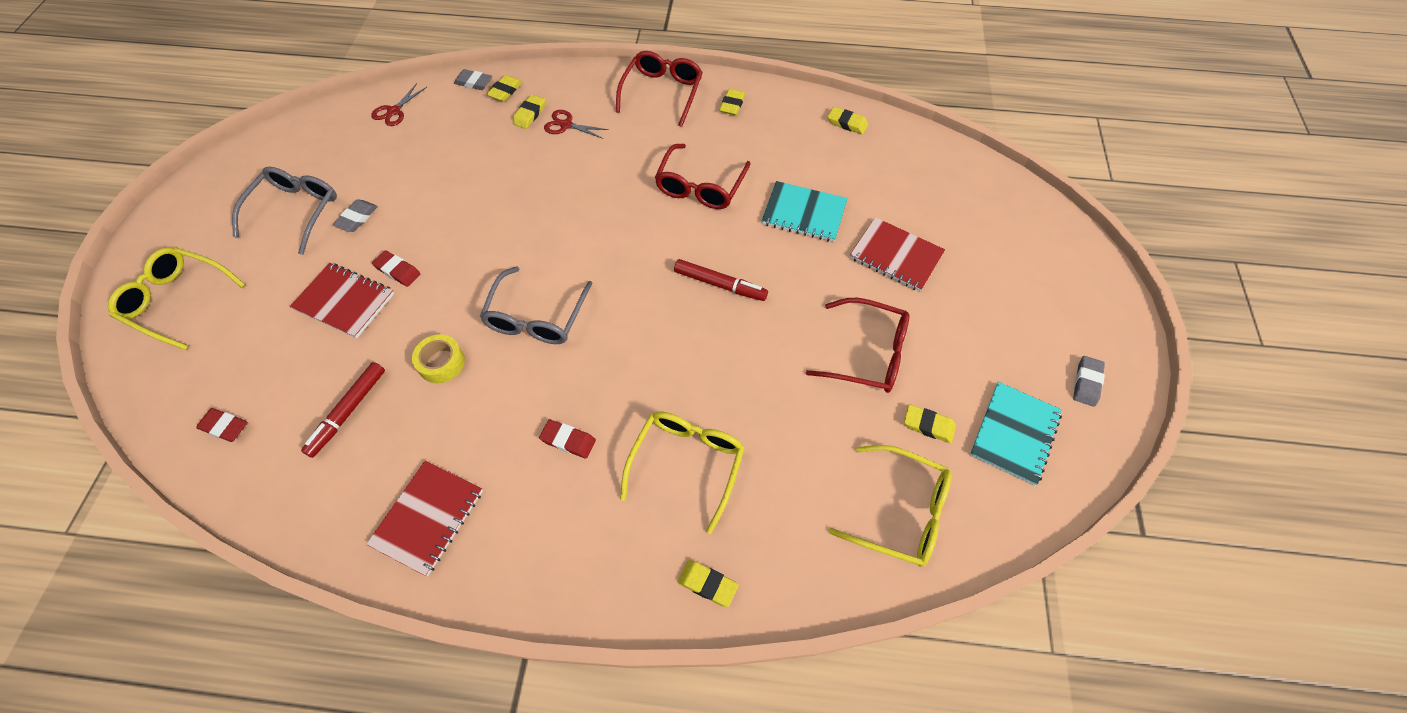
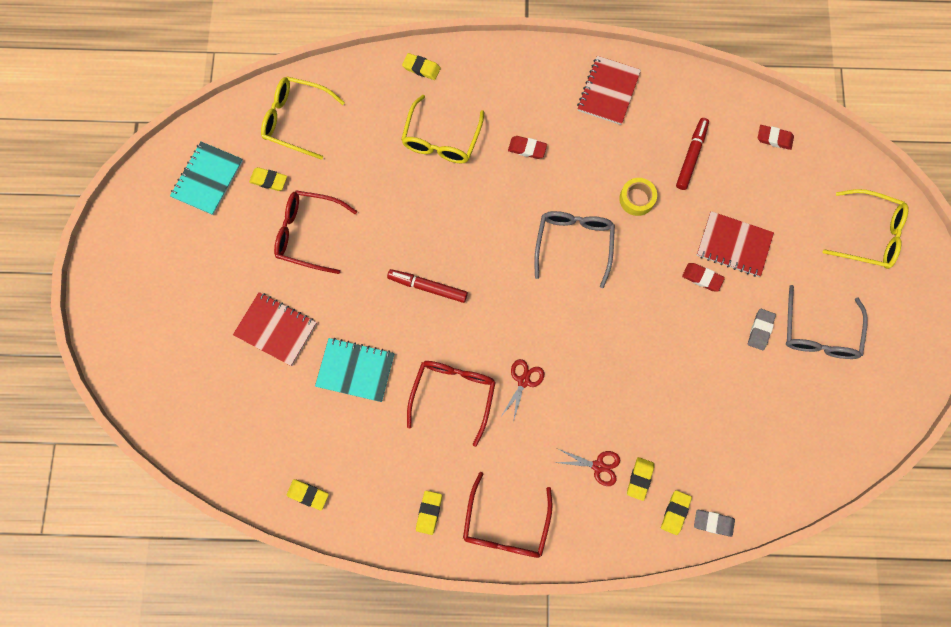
camera: 175 degrees right, 15 degrees up
red scissors [371,83,427,126] -> red scissors moved to [500,359,544,423]
grey eraser [1073,356,1105,407] -> none

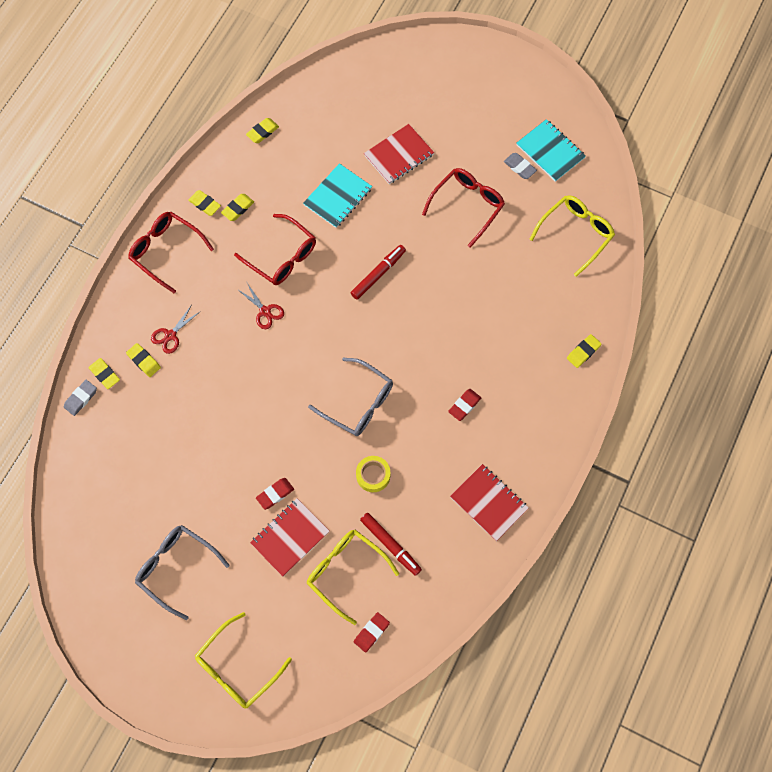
camera: 115 degrees right, 5 degrees down
yellow eraser [249,167,287,191] -> yellow eraser moved to [221,194,254,221]
yellow glasses [401,95,484,163] -> yellow glasses moved to [307,530,399,625]
grey eraser [748,309,776,350] -> grey eraser moved to [504,153,537,179]

